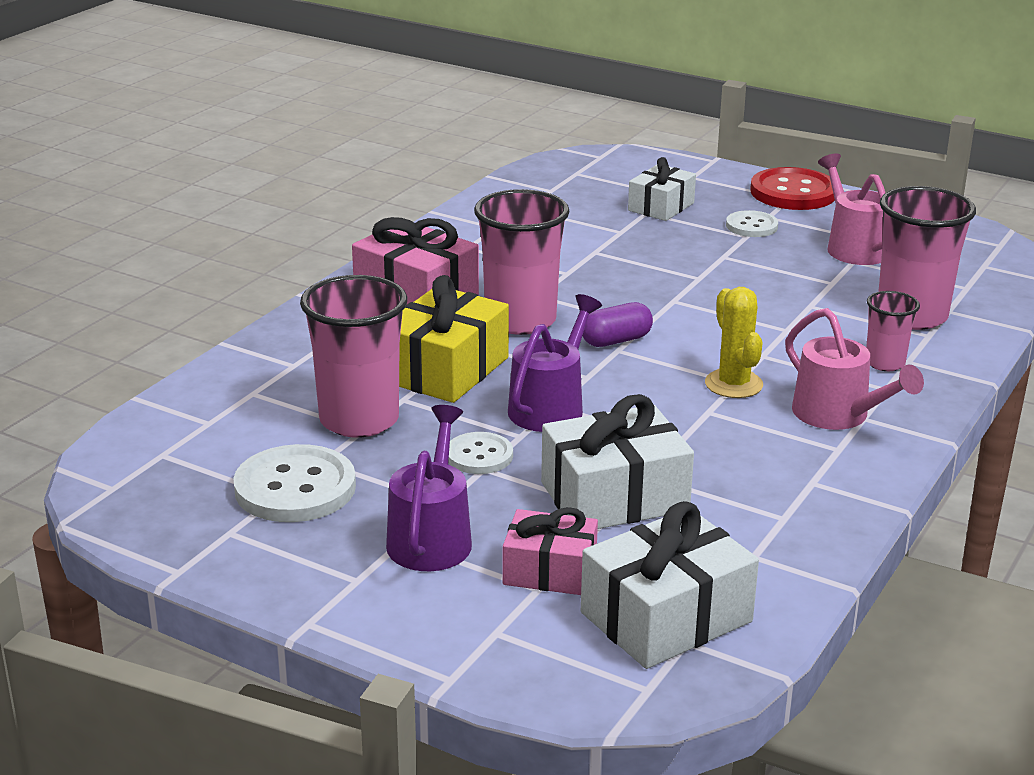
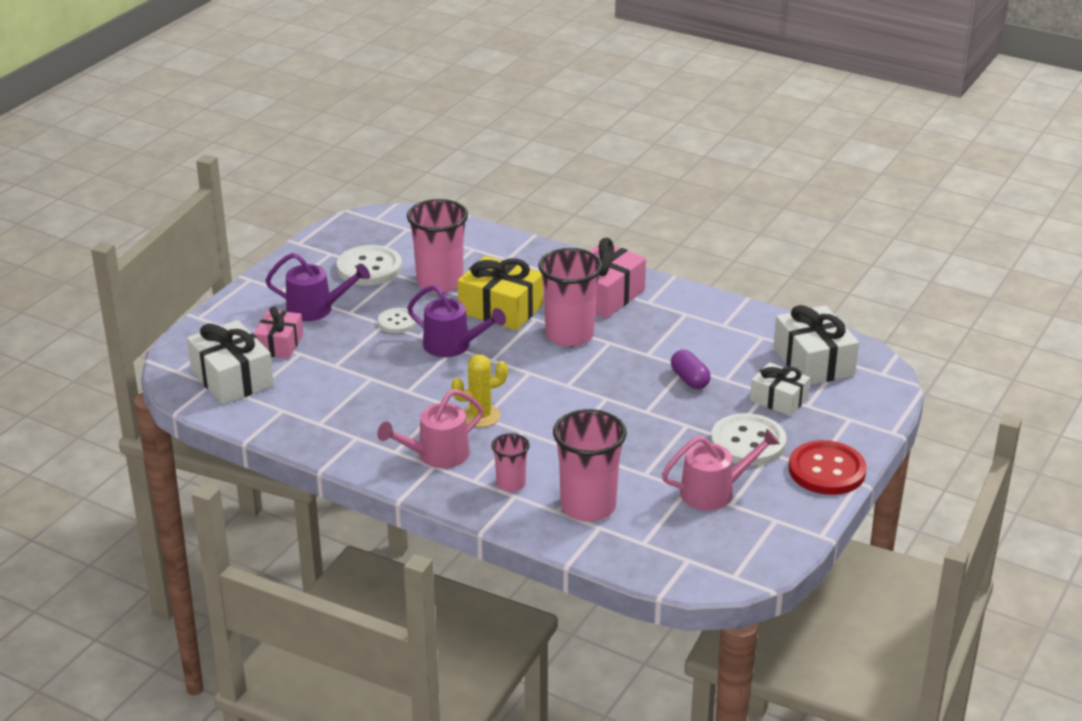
camera: 90 degrees right, 5 degrees up
white gift [541,394,694,529] -> white gift moved to [773,305,859,385]
purple capsule [583,302,653,347] -> purple capsule moved to [671,350,711,389]
white button [726,210,778,237] -> white button [711,413,786,466], size x1.73

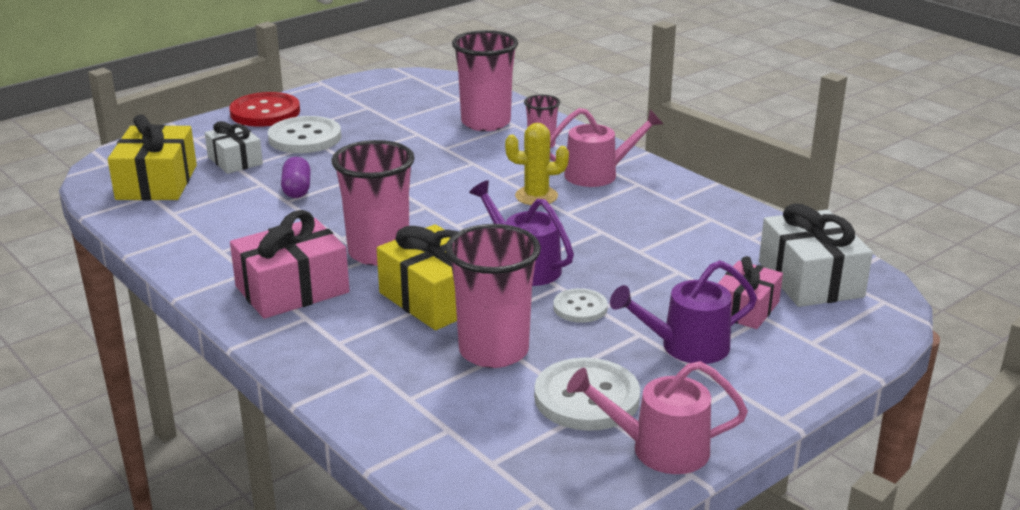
camera: 160 degrees left, 5 degrees down
purple watering can [265,253,370,321] -> purple watering can turned 45 degrees counterclockwise [610,260,757,364]
pink watering can [662,429,780,510] -> pink watering can moved to [567,361,748,474]
white gift [773,305,859,385] -> yellow gift [108,114,197,200]

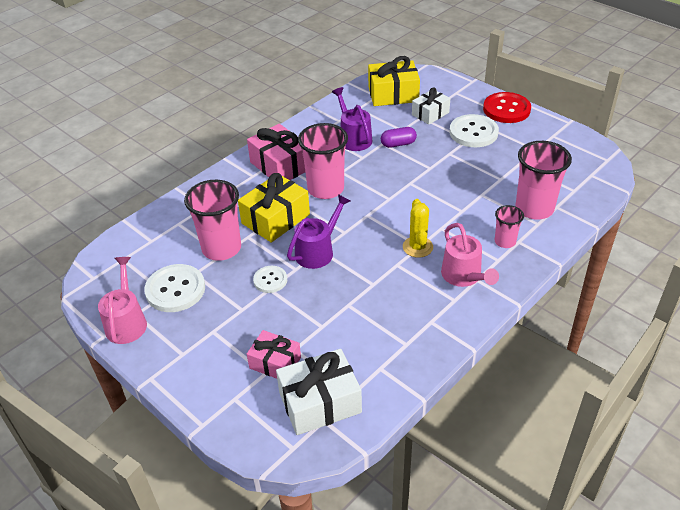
camera: 85 degrees right, 15 degrees up
purple watering can [610,260,757,364] -> purple watering can moved to [332,87,372,151]

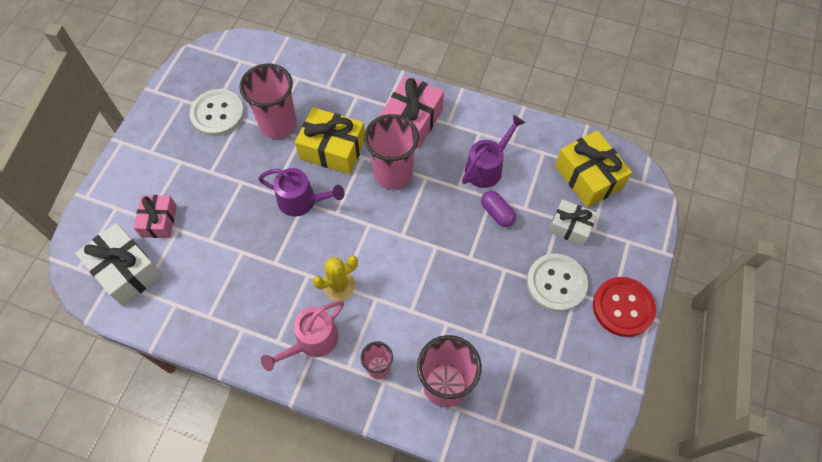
camera: 65 degrees right, 20 degrees up
pink watering can [98,257,147,344] -> none
white button [253,266,287,293] -> none

